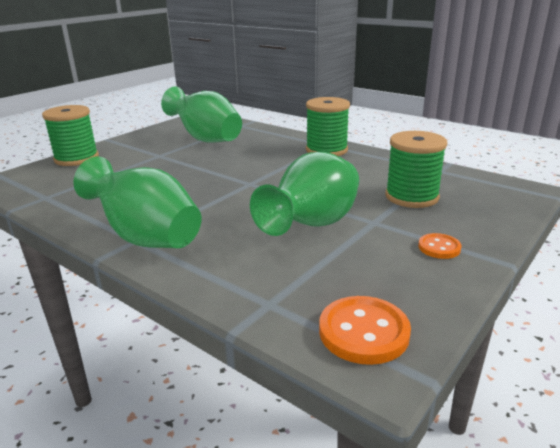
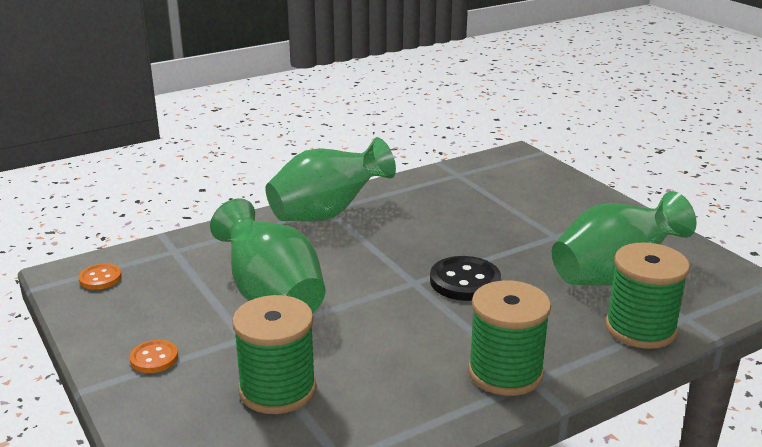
camera: 110 degrees right, 0 degrees up
green spool [42,105,99,166] -> green spool moved to [605,242,690,349]
orange button [319,296,411,365] -> orange button [79,264,122,290], size x0.58
none -> black button [430,256,501,301]

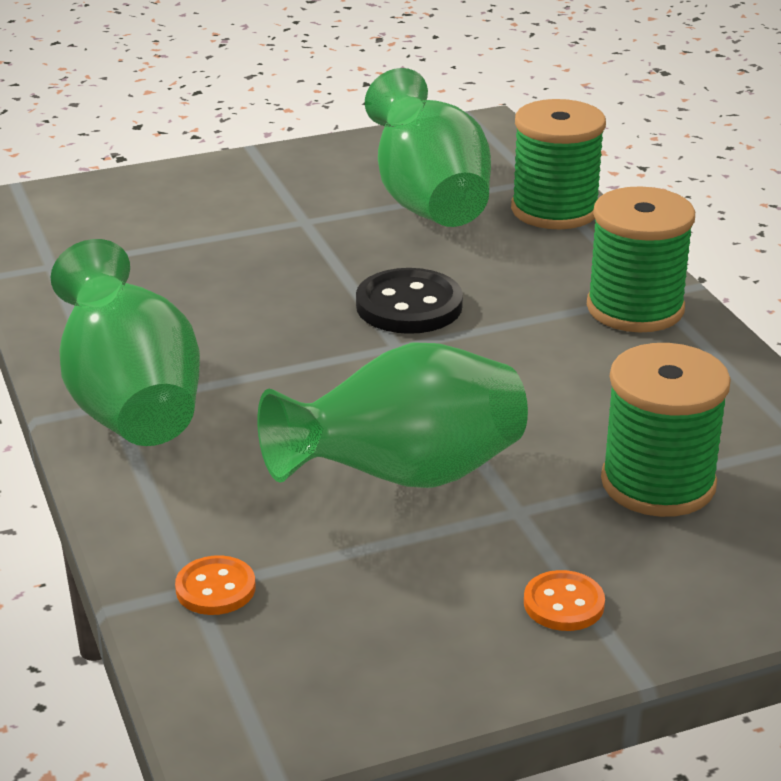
camera: 80 degrees left, 5 degrees up
orange button [79,264,122,290] -> orange button moved to [175,555,256,615]

